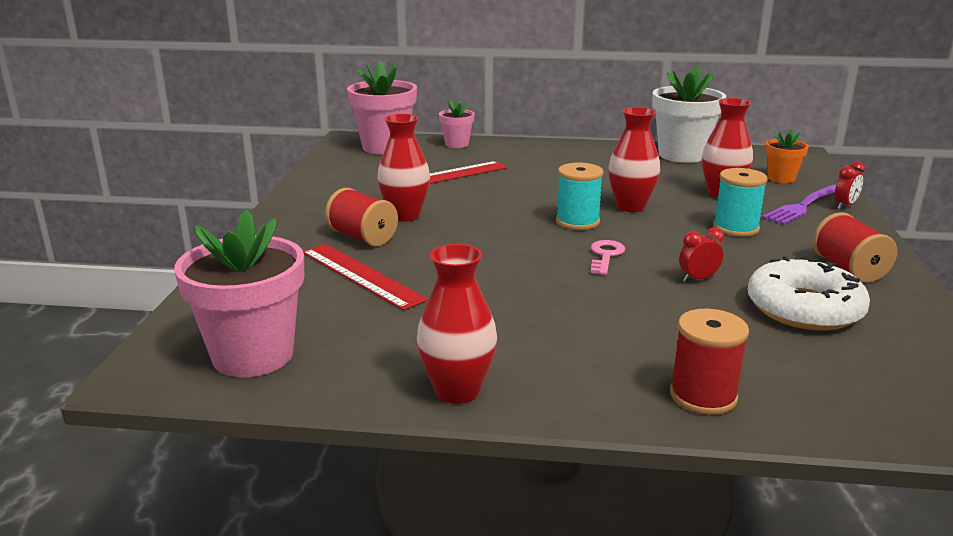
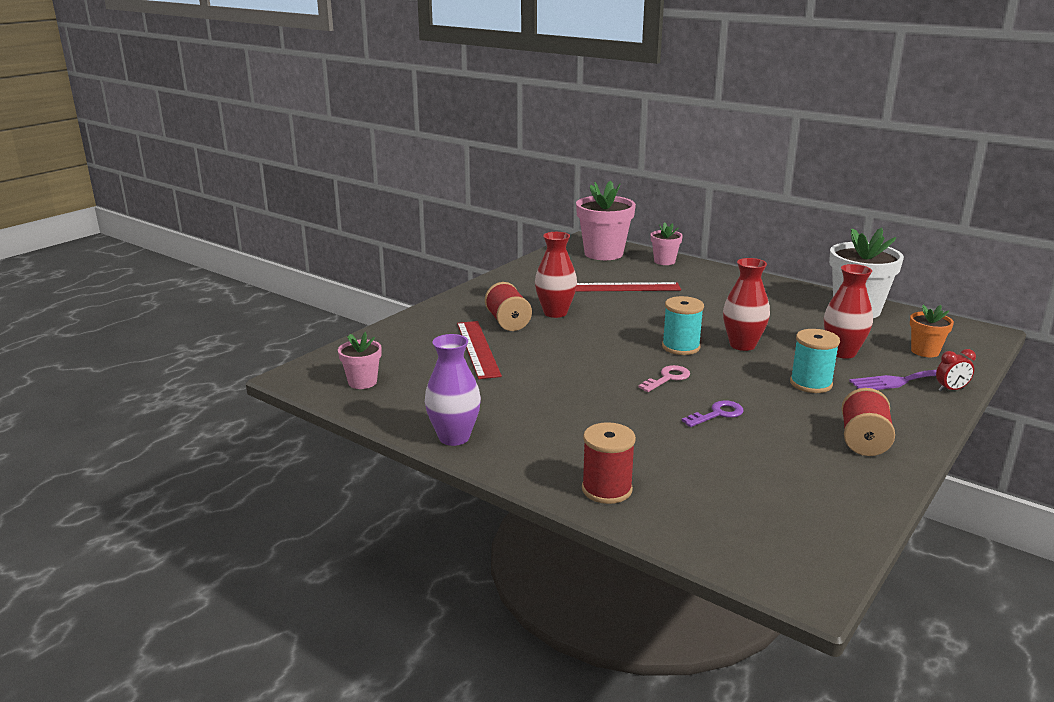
camera: 30 degrees right, 0 degrees up
pink flower pot [174,209,304,378] -> pink flower pot [338,332,382,389], size x0.53
red vase [417,244,497,404] -> purple vase [425,334,481,446]
red clock [679,228,724,282] -> purple key [682,400,744,427]
white donut [748,256,870,330] -> none

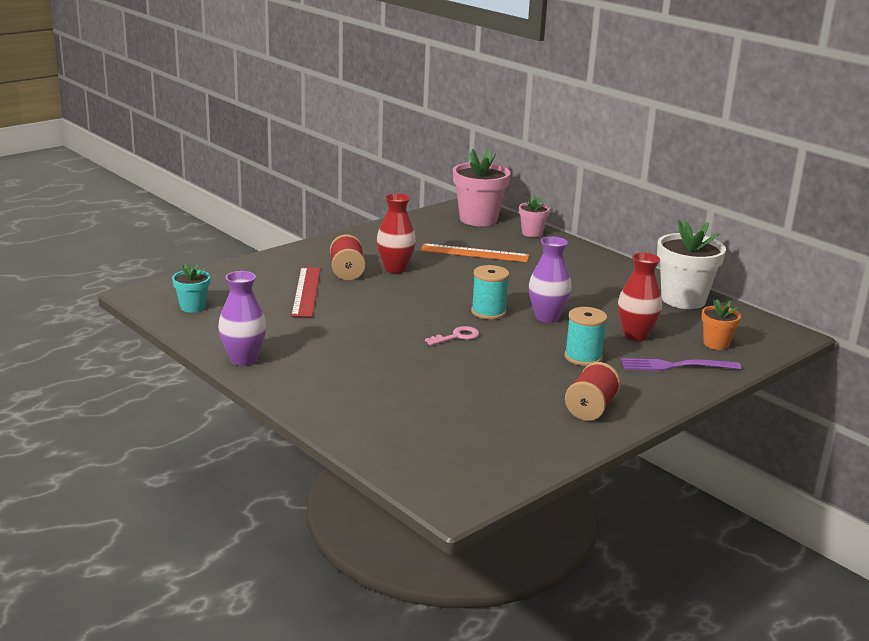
camera: 10 degrees right, 0 degrees up
pink flower pot [338,332,382,389] -> turquoise flower pot [172,263,210,313]
red ruler [576,282,681,291] -> orange ruler [420,243,529,262]
red spool [582,422,636,504] -> none
purple key [682,400,744,427] -> none
red vase [723,258,770,351] -> purple vase [529,236,571,323]
red clock [936,349,976,391] -> none

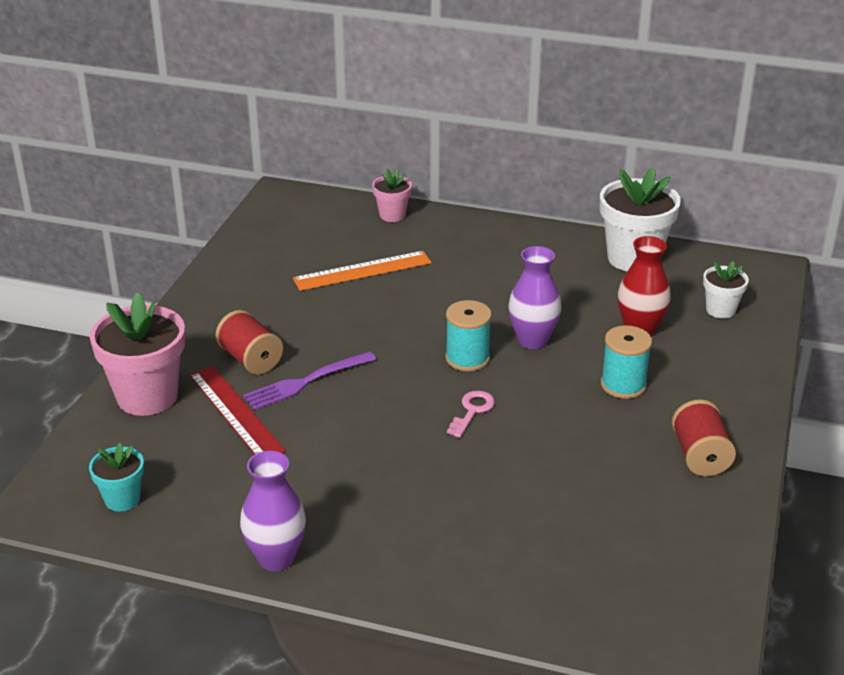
camera: 30 degrees left, 10 degrees up
red vase [377,193,416,273] -> none
pink flower pot [453,149,511,226] -> pink flower pot moved to [90,292,185,416]
purple fork [621,358,741,371] -> purple fork moved to [243,351,376,410]
orange flower pot [701,299,741,350] -> white flower pot [703,261,749,319]

